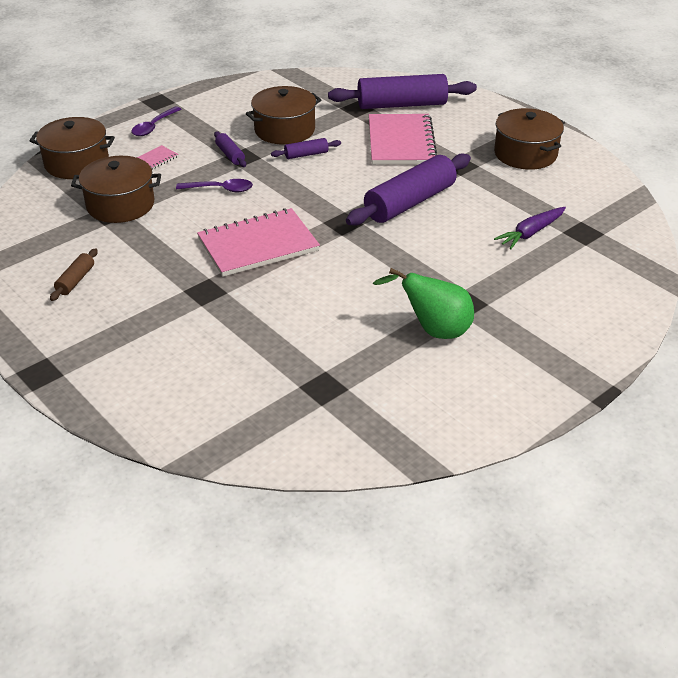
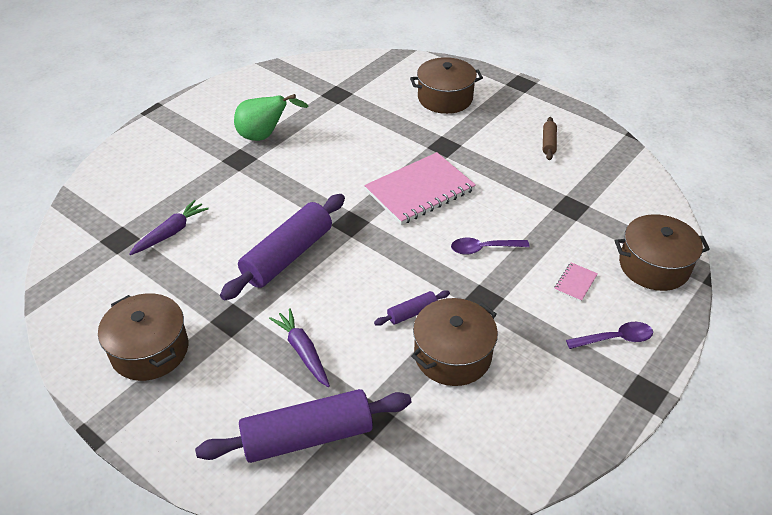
camera: 170 degrees right, 5 degrees up
brown pot [71,156,161,223] -> brown pot moved to [410,57,483,114]
purple spoon [131,107,181,136] -> purple spoon turned 60 degrees clockwise [566,322,653,349]
purple rolling pin [214,131,246,167] -> none
pink notebook [369,114,437,165] -> purple carrot [269,308,330,387]

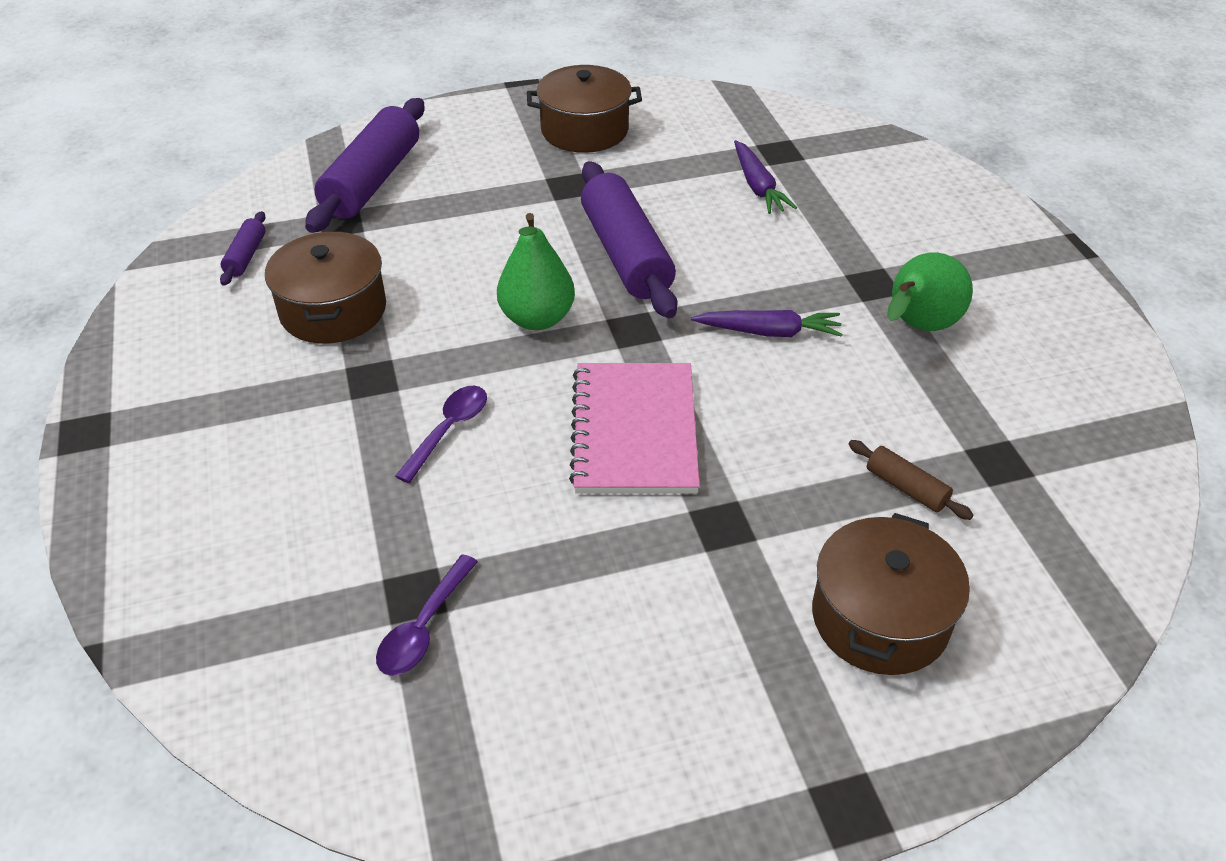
camera: 125 degrees right, 0 degrees up
purple carrot [269,308,330,387] -> purple carrot moved to [691,310,843,337]
purple rolling pin [374,290,450,326] -> purple rolling pin moved to [220,211,266,286]
brown rolling pin [543,117,557,160] -> brown rolling pin moved to [849,440,973,520]
pink notebook [554,263,598,302] -> none
purple spoon [566,322,653,349] -> purple spoon moved to [376,554,478,676]
brown pot [615,214,710,291] -> none
none -> green pear [497,213,575,330]

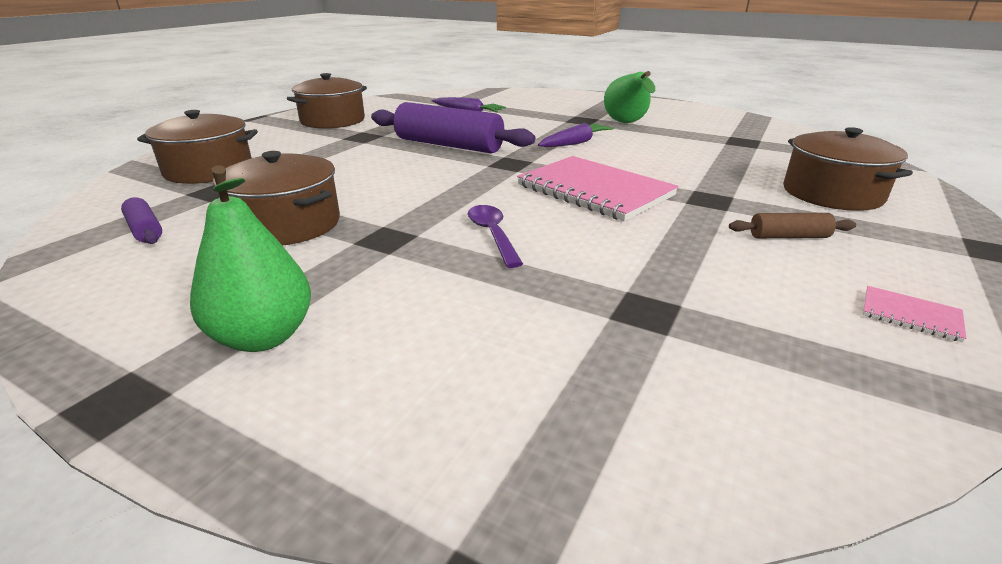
camera: 45 degrees left, 15 degrees down
purple rolling pin [305,98,425,233] -> brown pot [137,110,258,184]
purple spoon [376,554,478,676] -> none
green pear [497,213,575,330] -> green pear moved to [190,165,311,352]
brown rolling pin [849,440,973,520] -> brown rolling pin moved to [729,213,856,238]
none -> pink notebook [863,286,966,343]

